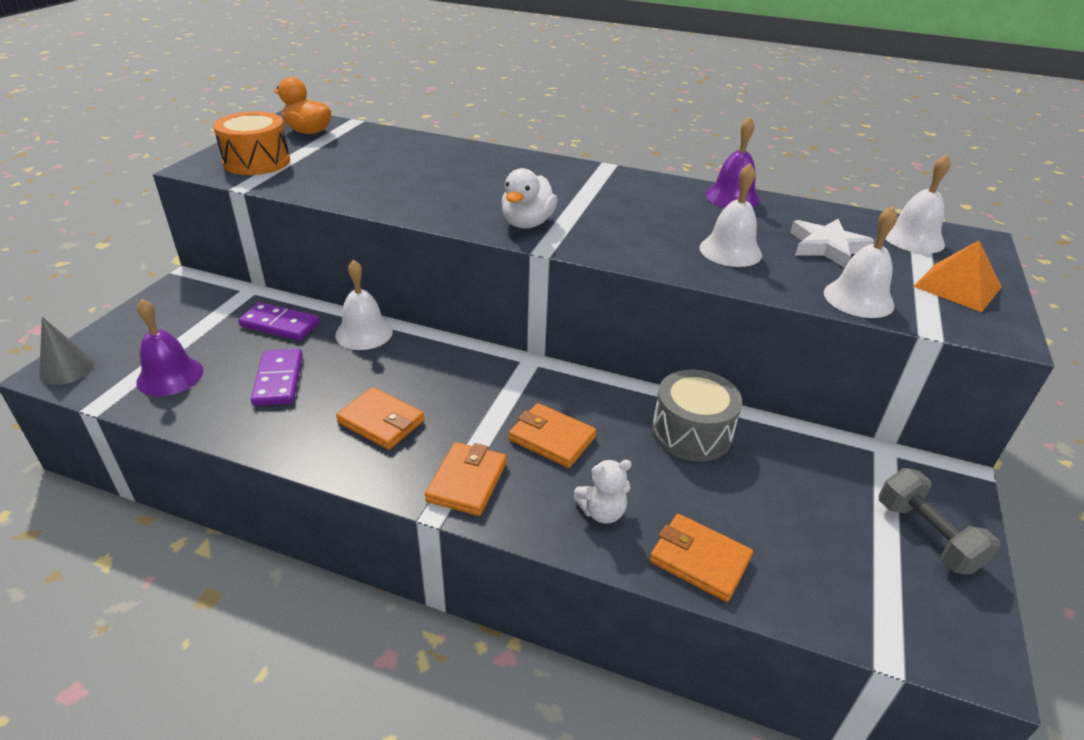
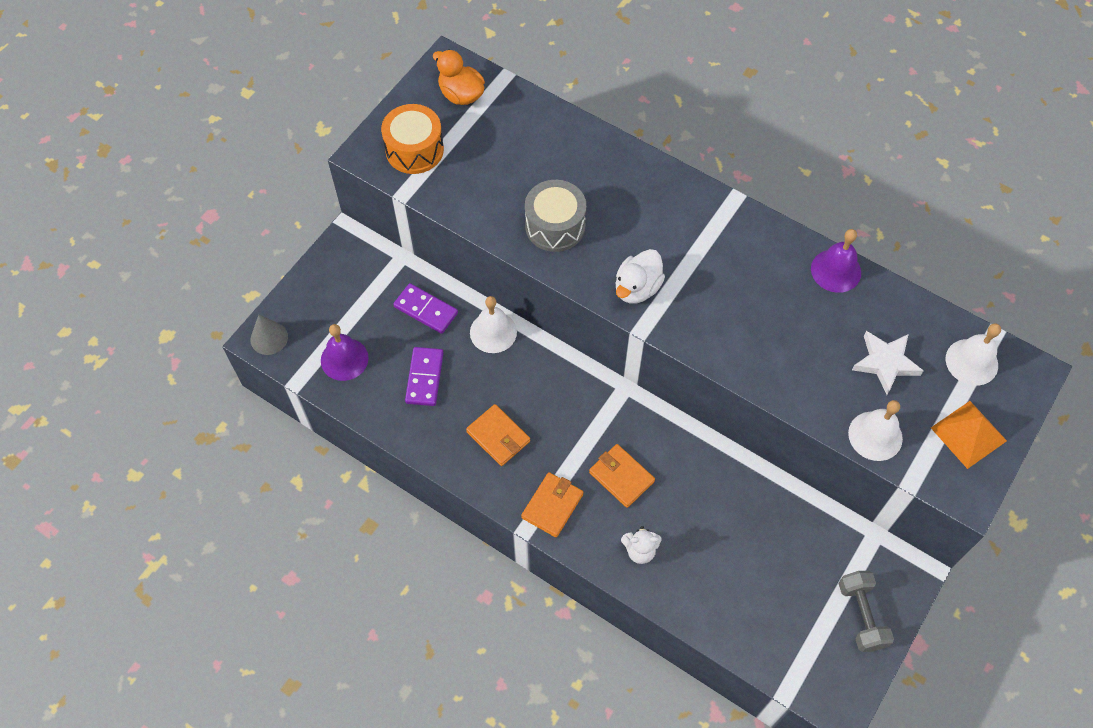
camera: 15 degrees right, 25 degrees up
orange wallet [650,514,753,602] -> none
grey drum [652,370,742,462] -> grey drum moved to [525,180,586,252]
white bell [699,163,762,267] -> none

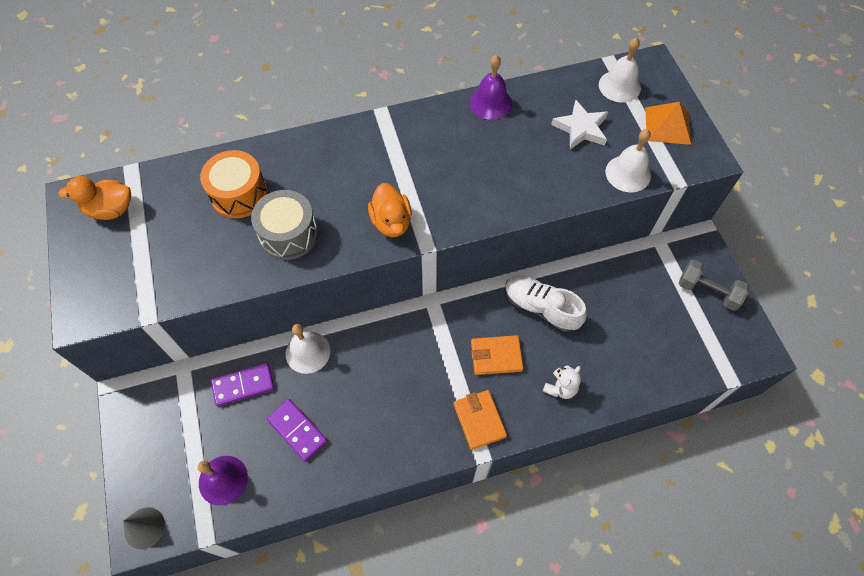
camera: 50 degrees left, 0 degrees up
orange drum [381,104,444,174] -> orange drum moved to [200,150,267,219]
orange wallet [466,404,530,466] -> none
white duck [616,249,665,304] -> orange duck [368,183,412,237]
none -> white shoe [504,276,587,334]

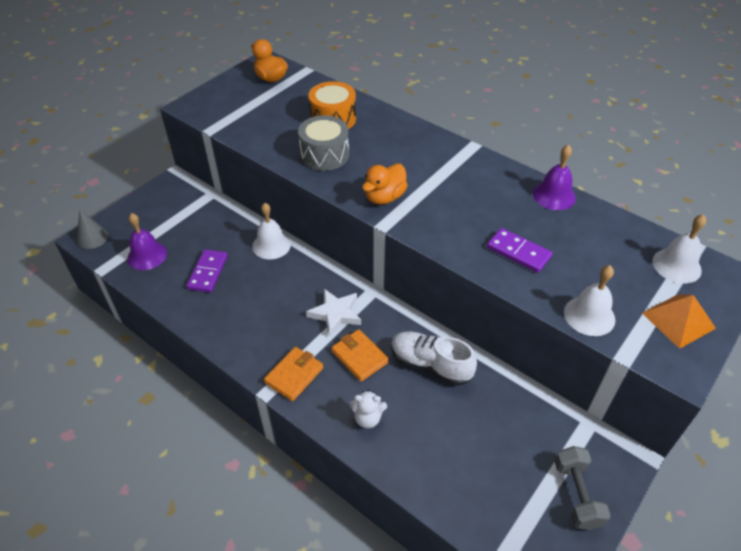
camera: 55 degrees right, 15 degrees down
purple domino [211,362,274,406] -> purple domino moved to [487,228,552,273]
white shoe [504,276,587,334] -> white shoe turned 60 degrees counterclockwise [391,331,477,386]
white star [551,100,608,150] -> white star moved to [306,289,361,337]

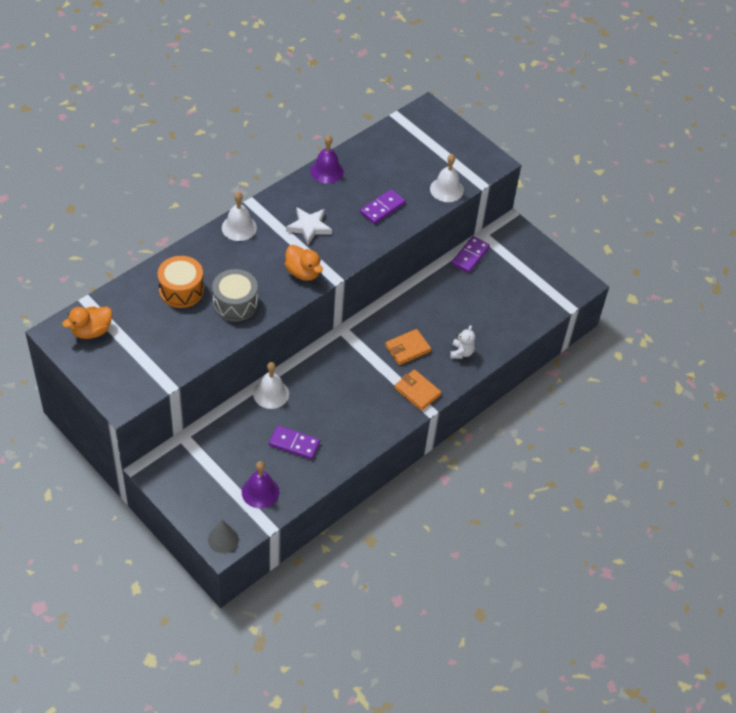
camera: 85 degrees left, 5 degrees up
white star [306,289,361,337] -> white star moved to [286,208,332,245]
white shoe [391,331,477,386] -> none
grey dumbbell [554,446,611,530] -> none
orange pyramid [642,294,716,349] -> none
white bell [653,214,706,284] -> white bell moved to [222,192,257,241]
none -> purple domino [452,236,490,273]

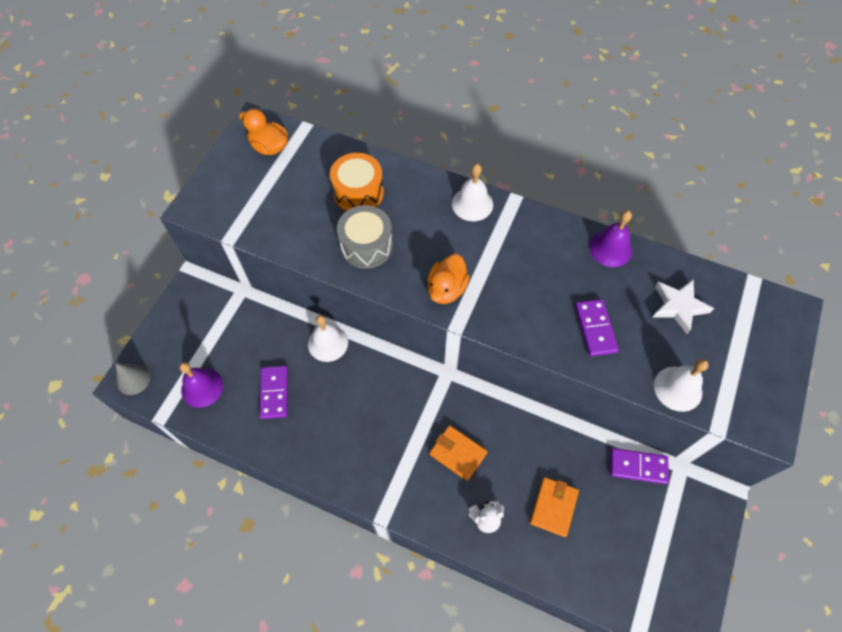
camera: 70 degrees right, 10 degrees up
white star [286,208,332,245] -> white star moved to [652,279,714,334]
purple domino [360,189,405,224] -> purple domino turned 60 degrees clockwise [575,299,619,356]
orange wallet [394,369,441,411] -> orange wallet moved to [530,477,579,537]

